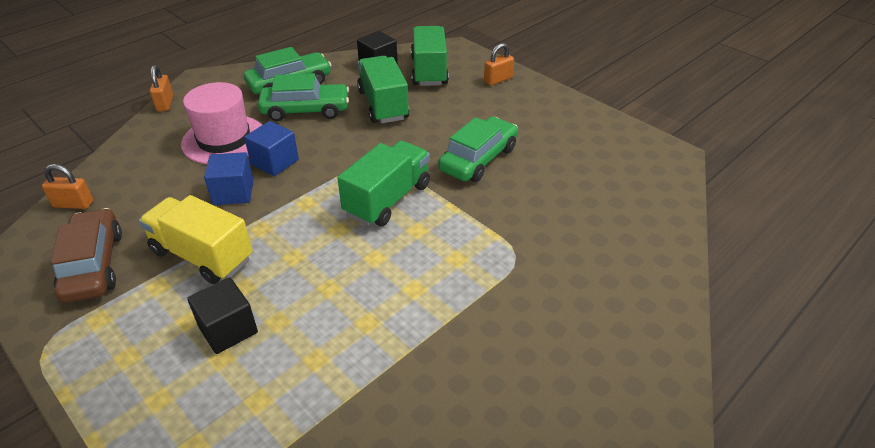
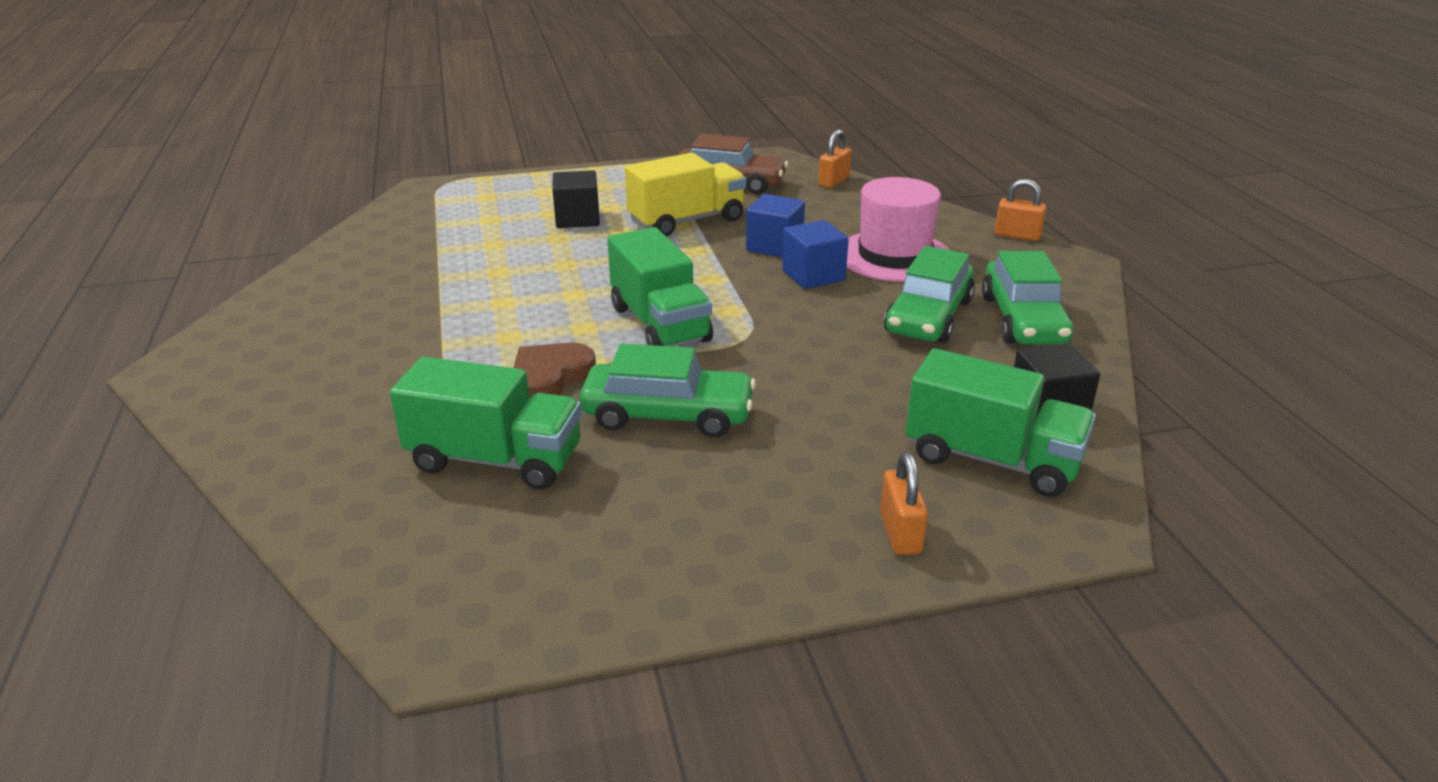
camera: 120 degrees right, 10 degrees down
green truck [357,56,409,123] -> green truck moved to [390,357,582,490]
green car [438,117,518,182] -> green car turned 60 degrees counterclockwise [580,343,756,437]
none -> brown heart [513,343,596,397]

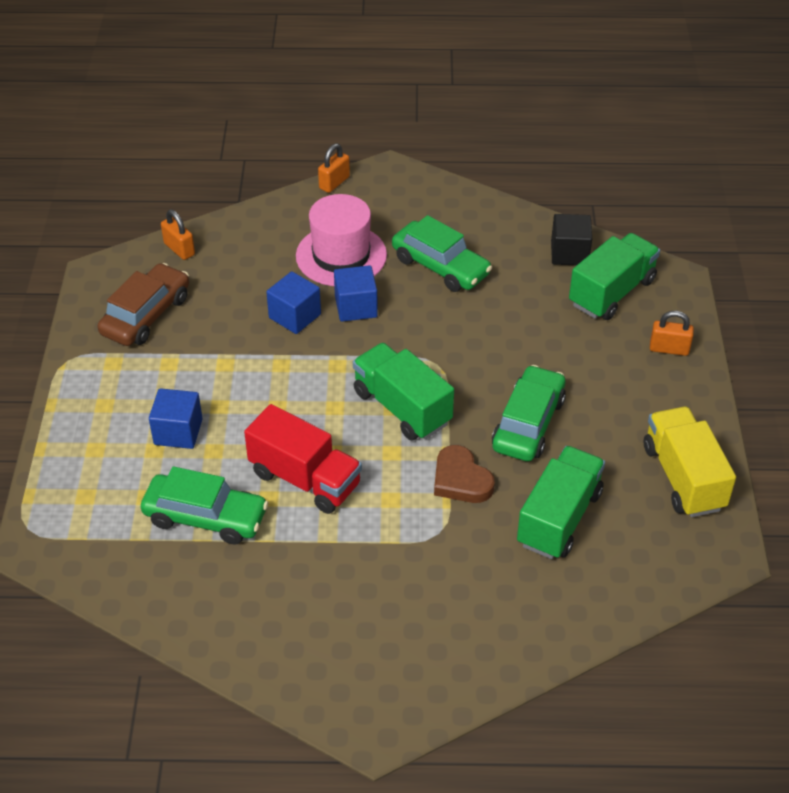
camera: 75 degrees left, 15 degrees up
black cube [552,170,600,228] -> blue cube [149,388,203,449]
green truck [607,227,713,347] -> green truck turned 120 degrees counterclockwise [353,343,454,441]
yellow truck [625,153,746,237] -> yellow truck moved to [644,407,736,517]
green car [982,251,1073,344] -> green car moved to [141,466,268,545]
none -> red truck [244,404,362,514]

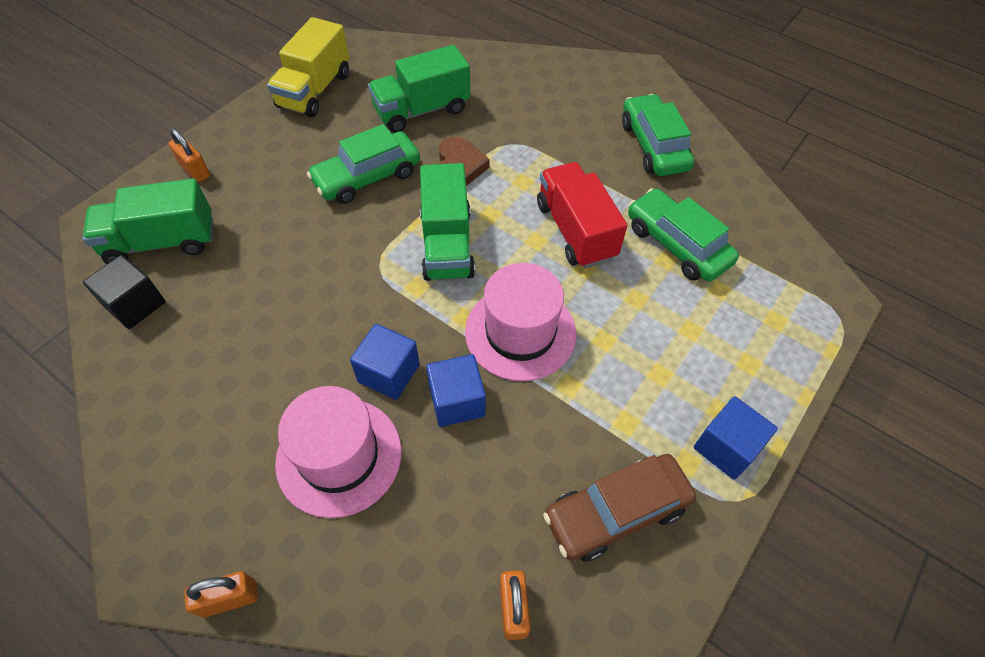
camera: 145 degrees left, 10 degrees up
blue cube [149,388,203,449] -> blue cube moved to [694,396,778,480]
green car [392,215,492,292] -> green car moved to [622,94,694,176]
none -> pink hat [465,263,576,381]

